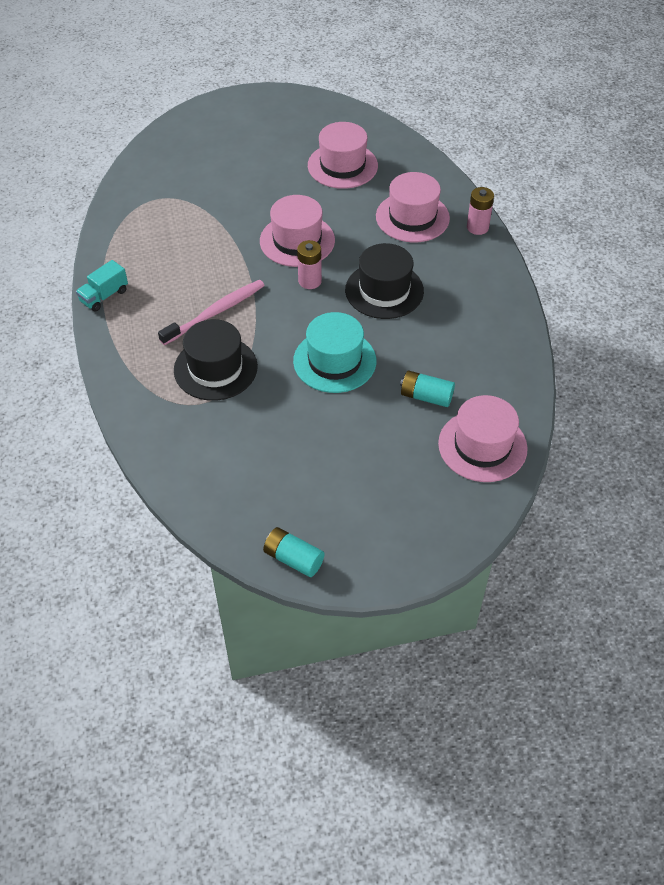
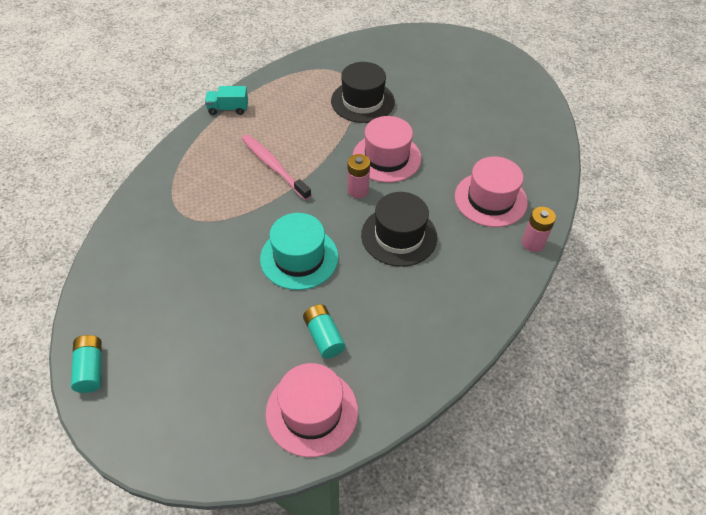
camera: 45 degrees right, 0 degrees up
pink toothbrush [158,280,265,345] -> pink toothbrush turned 135 degrees counterclockwise [242,134,311,200]
black hat [174,319,258,401] -> black hat moved to [331,62,395,123]
pink hat [308,122,378,189] -> none

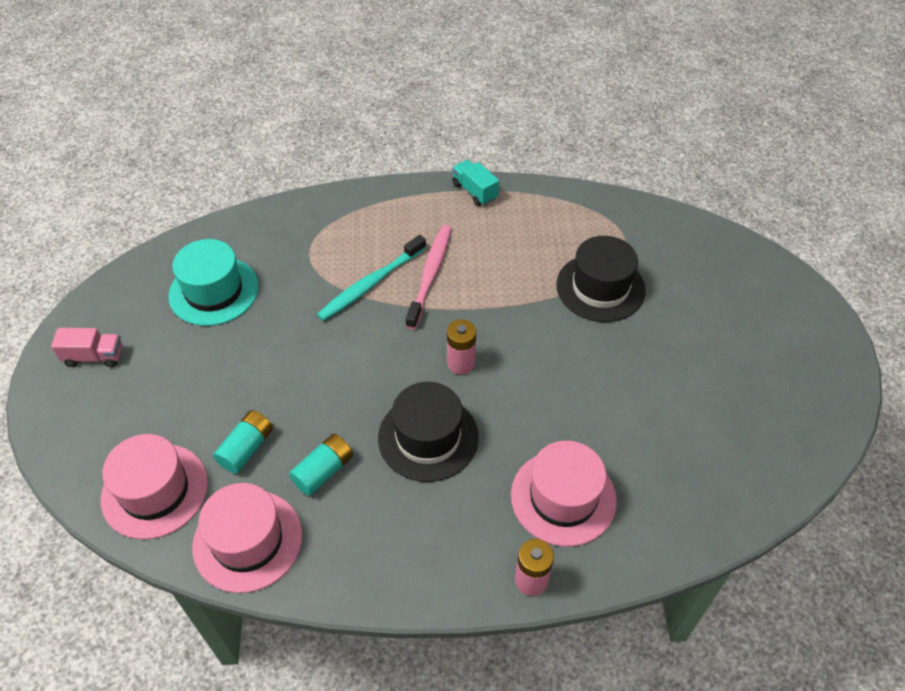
camera: 55 degrees right, 0 degrees up
turquoise battery [71,335,102,393] -> turquoise battery moved to [289,434,353,496]
turquoise hat [260,213,338,290] -> turquoise hat moved to [169,239,259,326]
pink hat [353,116,421,183] -> pink hat moved to [192,483,302,593]
none -> pink truck [51,328,123,367]
none -> turquoise toothbrush [317,235,426,321]

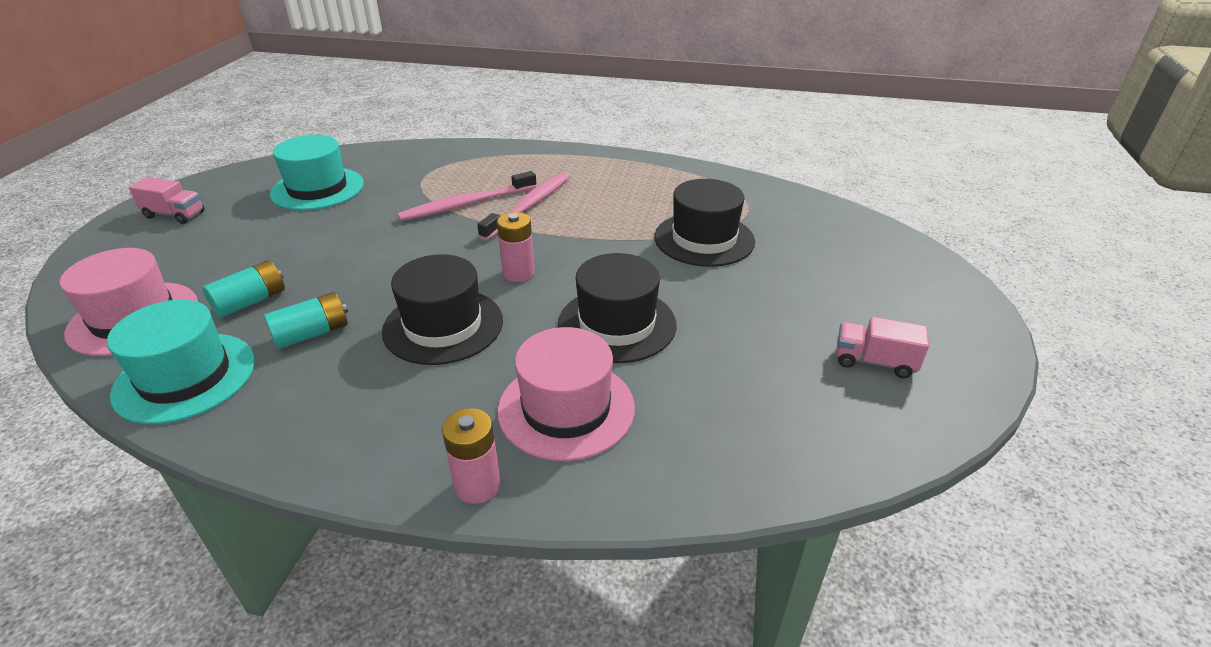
camera: 15 degrees right, 15 degrees down
pink hat [192,483,302,593] -> turquoise hat [107,300,255,424]
turquoise toothbrush [317,235,426,321] -> pink toothbrush [397,171,537,221]
turquoise truck [452,160,499,206] -> none
none -> black hat [558,253,677,363]
none -> pink truck [836,317,929,378]

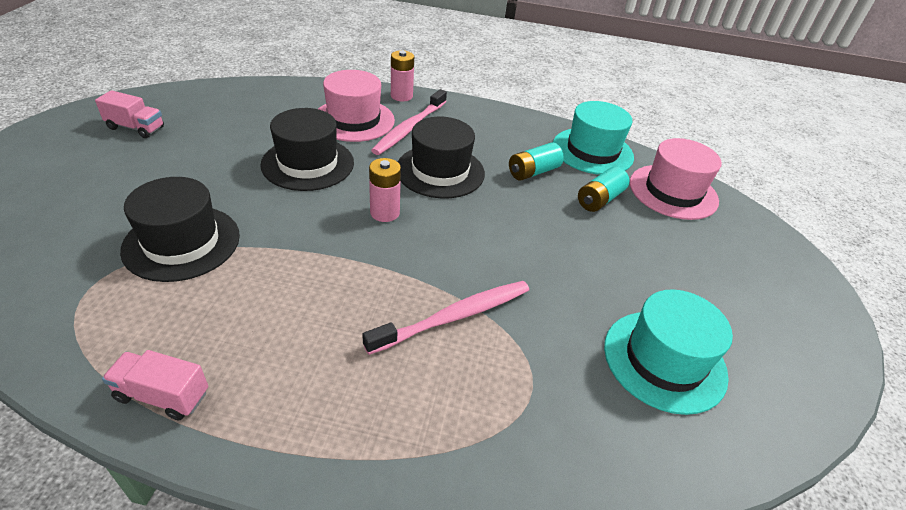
camera: 175 degrees right, 5 degrees up
pink truck [129,177,205,224] -> pink truck moved to [102,350,208,420]
pink toothbrush [477,172,570,241] -> pink toothbrush moved to [371,89,447,155]

